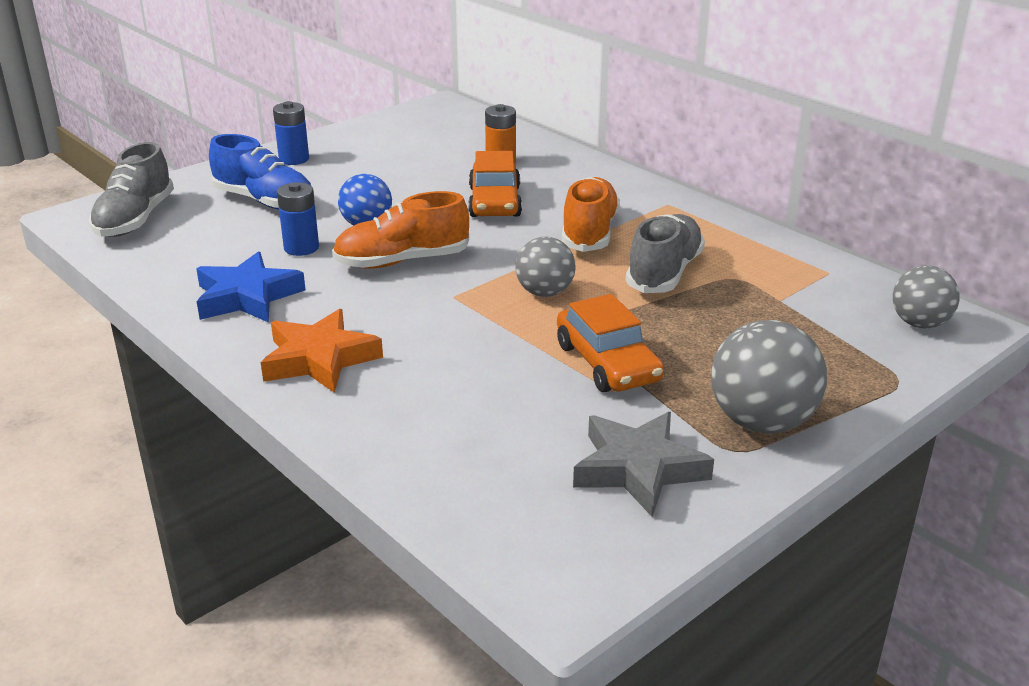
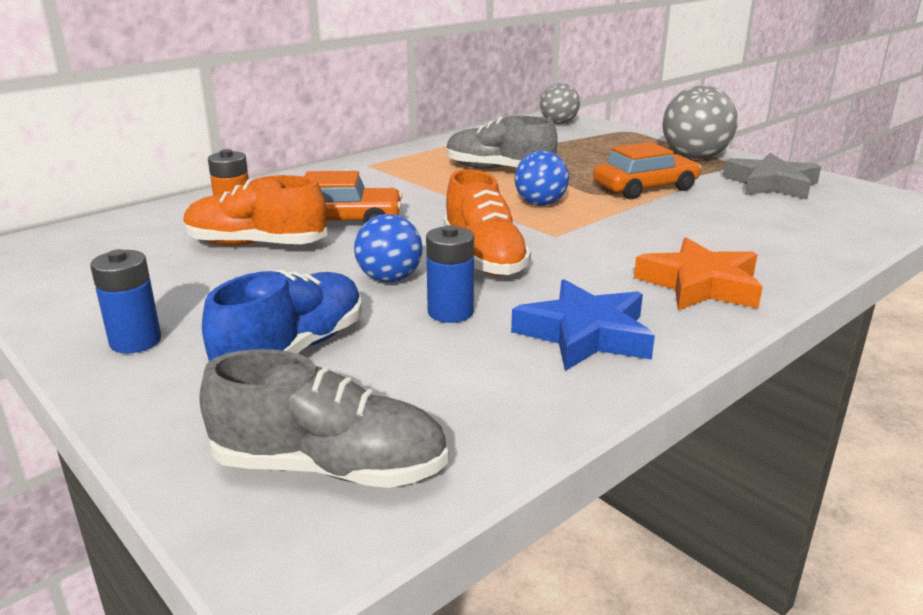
camera: 90 degrees left, 5 degrees down
grey ball [515,236,576,297] -> blue ball [514,151,569,206]
orange shoe [562,177,620,252] -> orange shoe moved to [183,175,327,246]

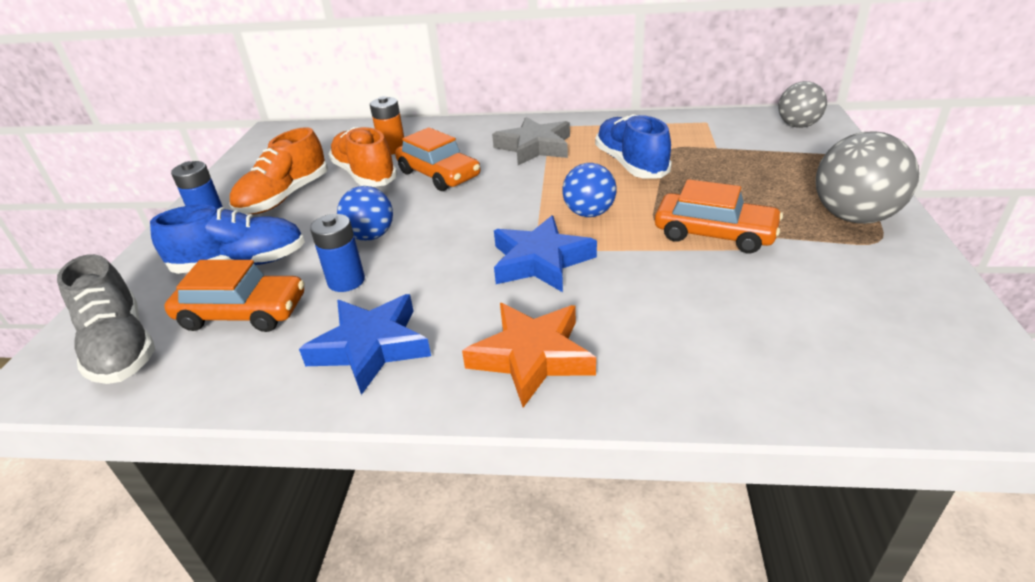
camera: 50 degrees right, 10 degrees up
orange shoe [443,169,531,276] -> orange shoe moved to [229,127,328,214]
grey shoe [446,116,558,169] -> blue shoe [595,114,672,178]
grey star [723,153,821,199] -> grey star moved to [492,117,570,165]
none -> orange car [164,260,305,332]
none -> blue star [494,216,597,292]

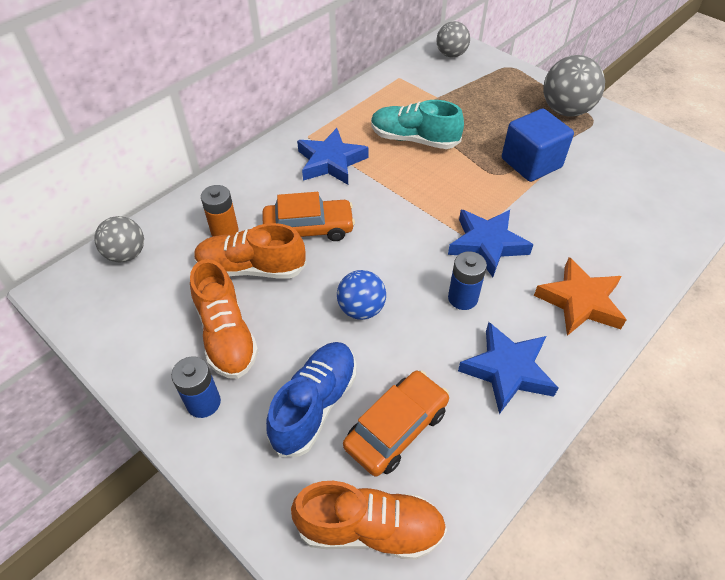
camera: 55 degrees left, 15 degrees up
grey shoe [57,254,155,384] -> orange shoe [291,481,447,560]
blue battery [310,214,365,292] -> blue battery moved to [448,251,487,310]
grey star [492,117,570,165] -> blue star [297,128,369,185]
blue ball [562,163,617,217] -> none
blue shoe [595,114,672,178] -> turquoise shoe [371,100,464,149]
orange car [655,179,783,253] -> blue cube [502,109,574,182]
none -> grey ball [95,216,144,262]

